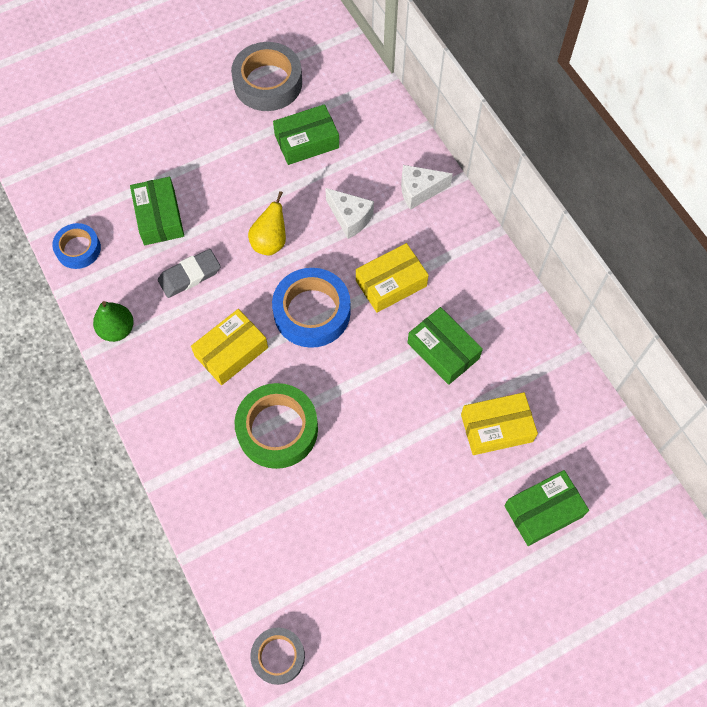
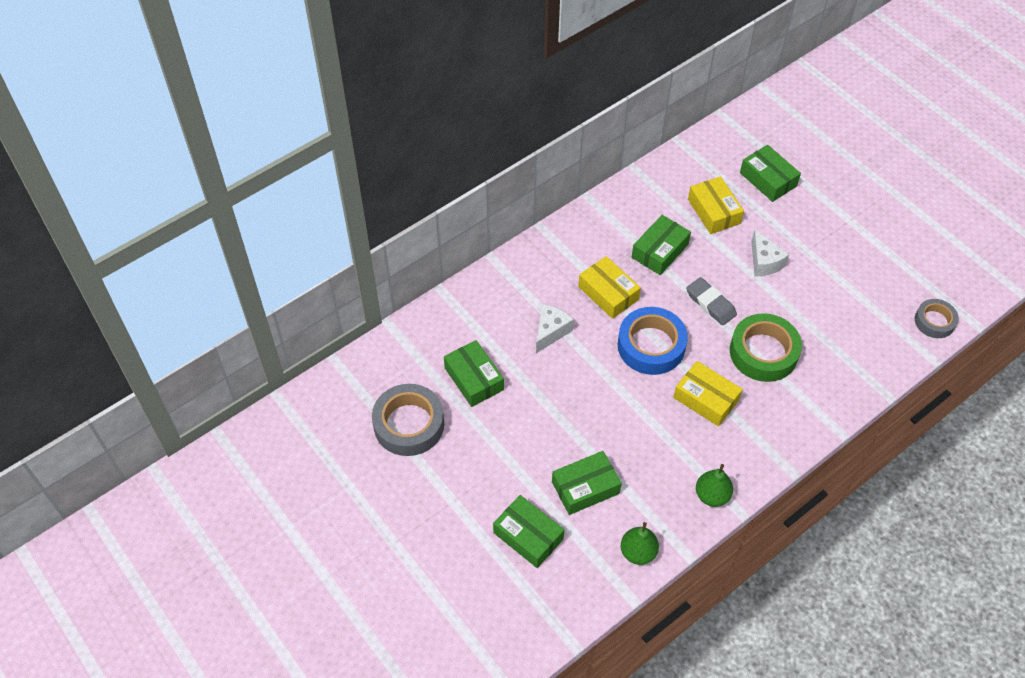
camera: 100 degrees left, 10 degrees down
blue tape [52,223,101,269] -> green pear [621,522,659,565]
grey eraser [158,249,221,298] -> grey eraser moved to [686,277,737,326]
yellow pear [248,191,286,255] -> none
white cheese [401,165,453,210] -> white cheese moved to [751,230,789,276]
none -> green box [493,495,564,568]

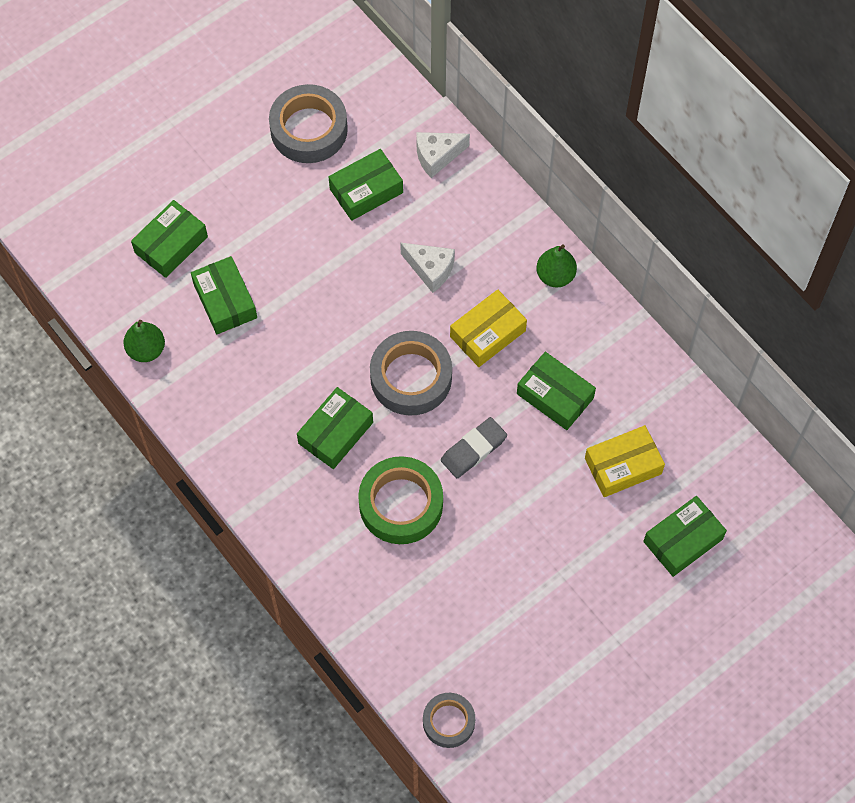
camera: 90 degrees right, 10 degrees up
blue tape [618,307,688,375] -> grey tape [370,331,452,416]
yellow box [673,361,743,427] -> green box [297,387,373,469]
green pear [696,464,733,507] -> green pear moved to [536,244,577,287]
white cheese [751,230,789,276] -> white cheese moved to [416,132,470,178]

